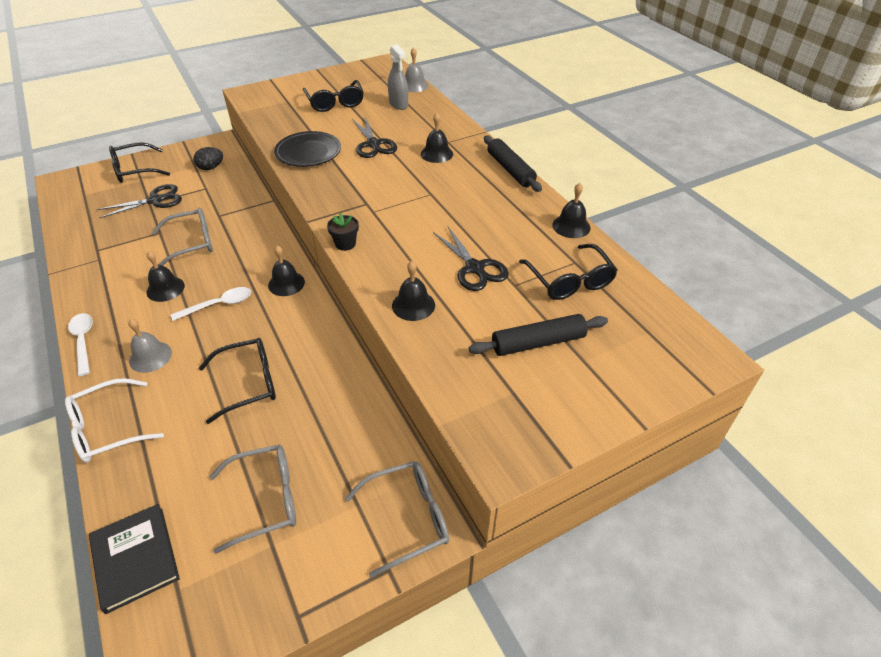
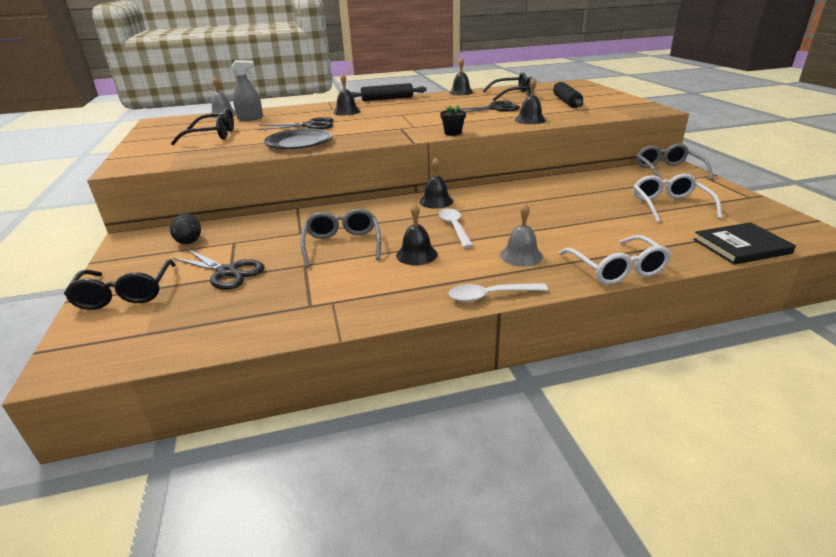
camera: 75 degrees left, 15 degrees down
black scissors [97,184,182,218] -> black scissors turned 135 degrees clockwise [173,249,265,290]
black glasses [199,338,276,424] -> none
grey glasses [209,444,296,554] -> white glasses [633,174,722,223]

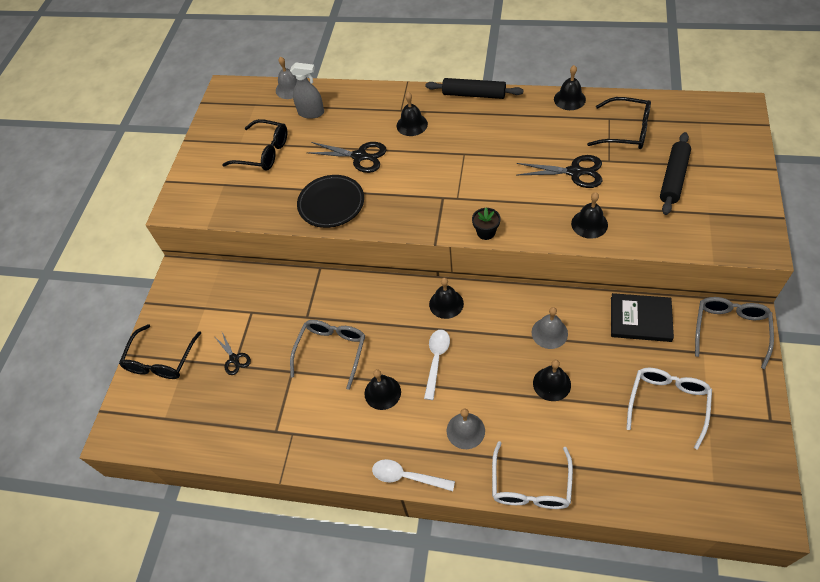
camera: 30 degrees right, 25 degrees up
black egg [170,214,201,244] -> none
black scissors [173,249,265,290] -> black scissors [216,332,251,375], size x0.61
black book [693,222,796,265] -> black book moved to [611,293,674,342]
none -> grey bell [532,307,568,349]
none -> black bell [533,360,571,401]

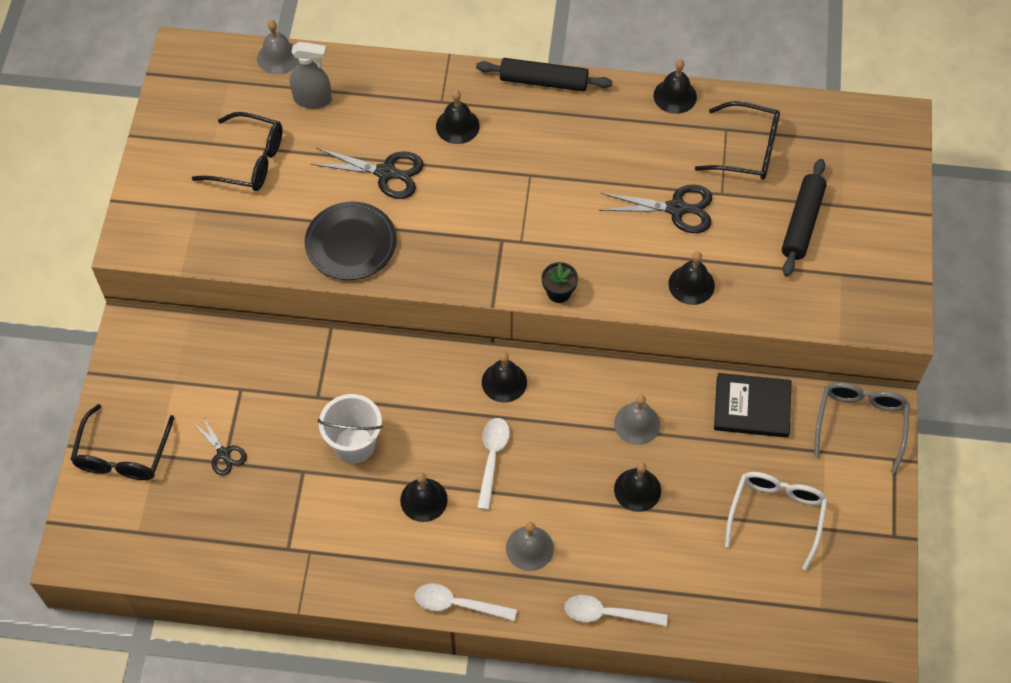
camera: 10 degrees left, 5 degrees up
grey glasses [290,320,365,390] -> white bucket [318,394,383,463]
white glasses [492,441,573,509] -> white spoon [565,595,668,626]

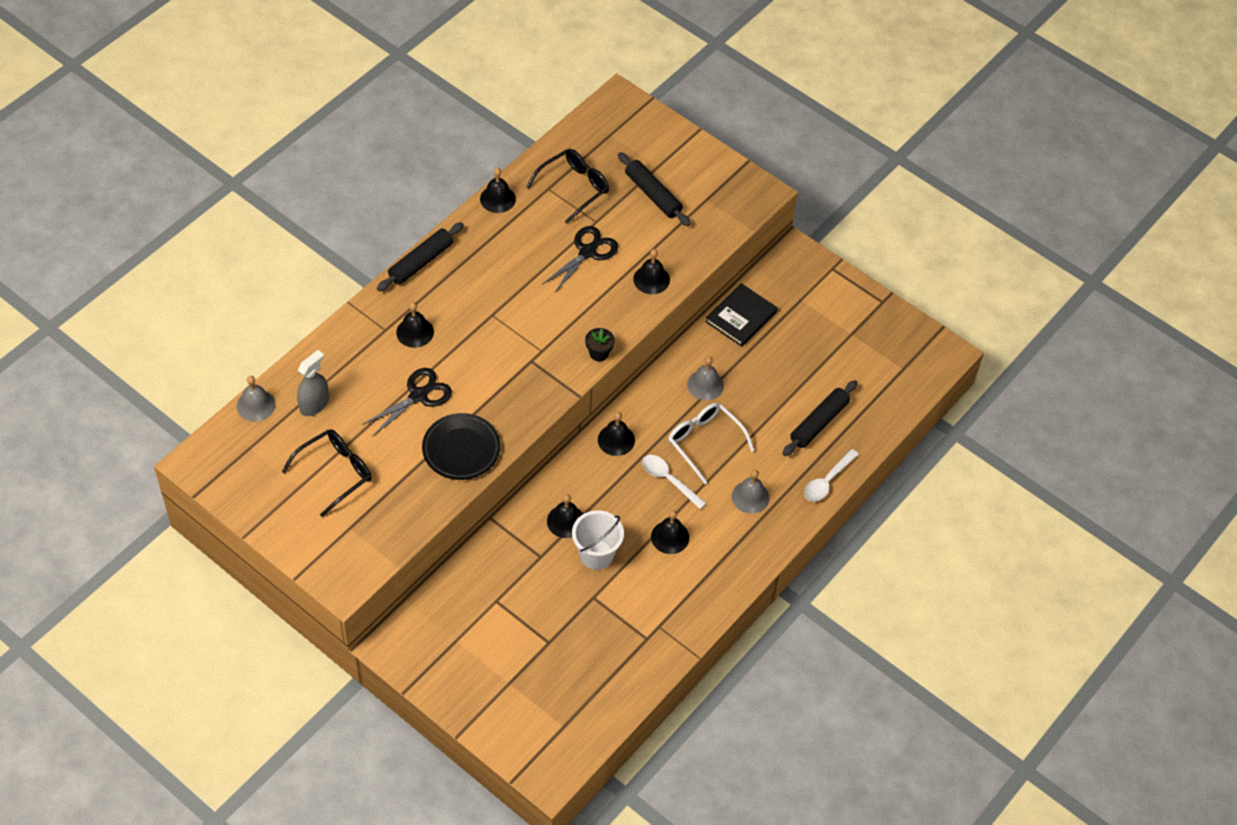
camera: 60 degrees left, 5 degrees down
black glasses [70,404,174,480] -> none
black scissors [193,416,247,476] -> none
white spoon [415,583,517,621] -> none
black bell [614,462,661,512] -> black bell moved to [547,494,583,538]
white glasses [725,472,828,571] -> white glasses moved to [668,403,755,484]
grey glasses [814,382,910,474] -> none
none -> black rolling pin [782,380,858,456]

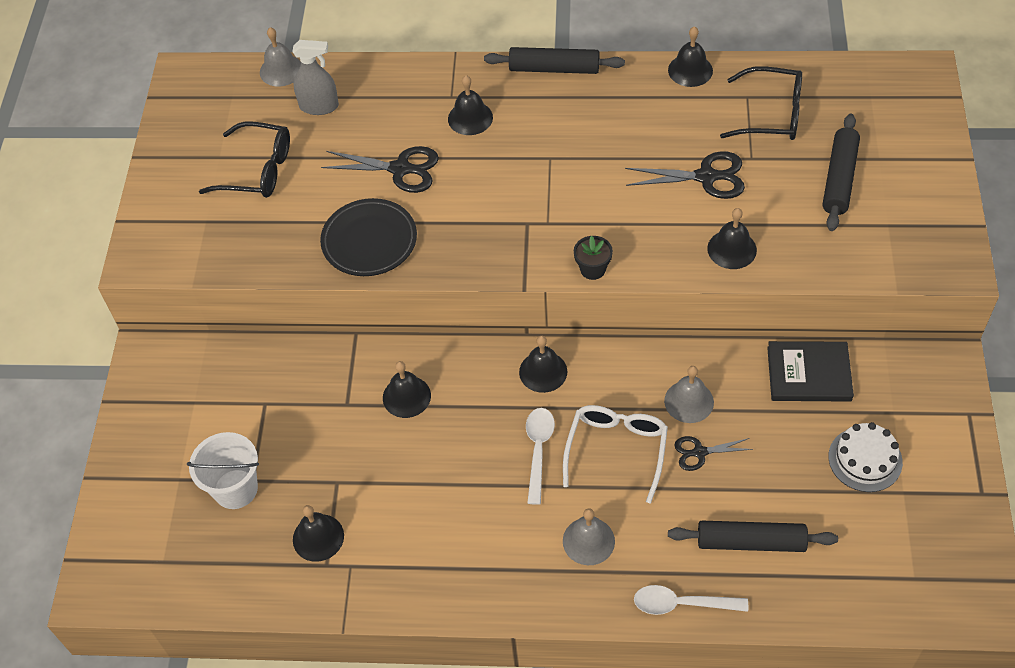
camera: 60 degrees right, 0 degrees up
white bucket [572,510,624,570] -> white bucket moved to [187,432,259,509]
black bell [651,510,689,554] -> black bell moved to [293,505,344,562]
none -> black scissors [674,436,753,471]
none -> white cake [828,422,903,492]

